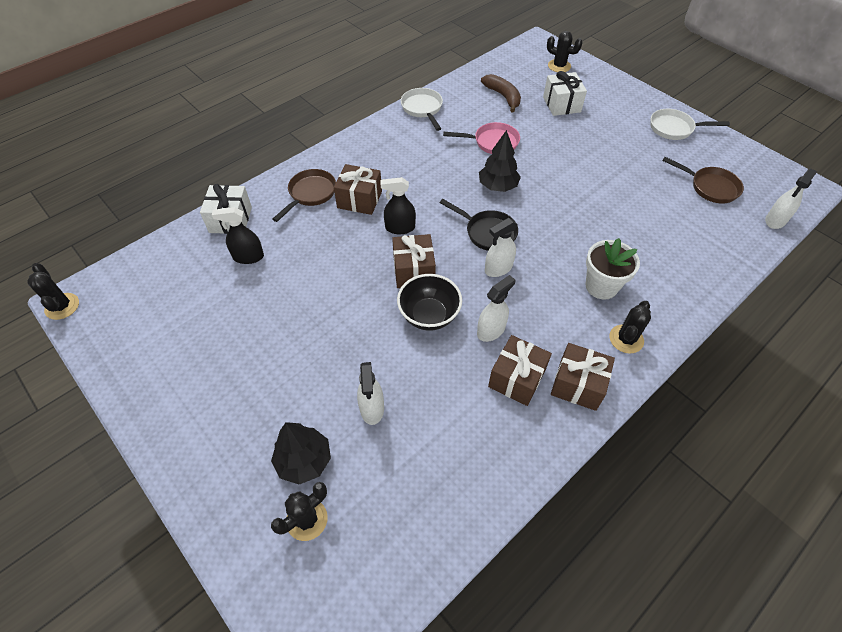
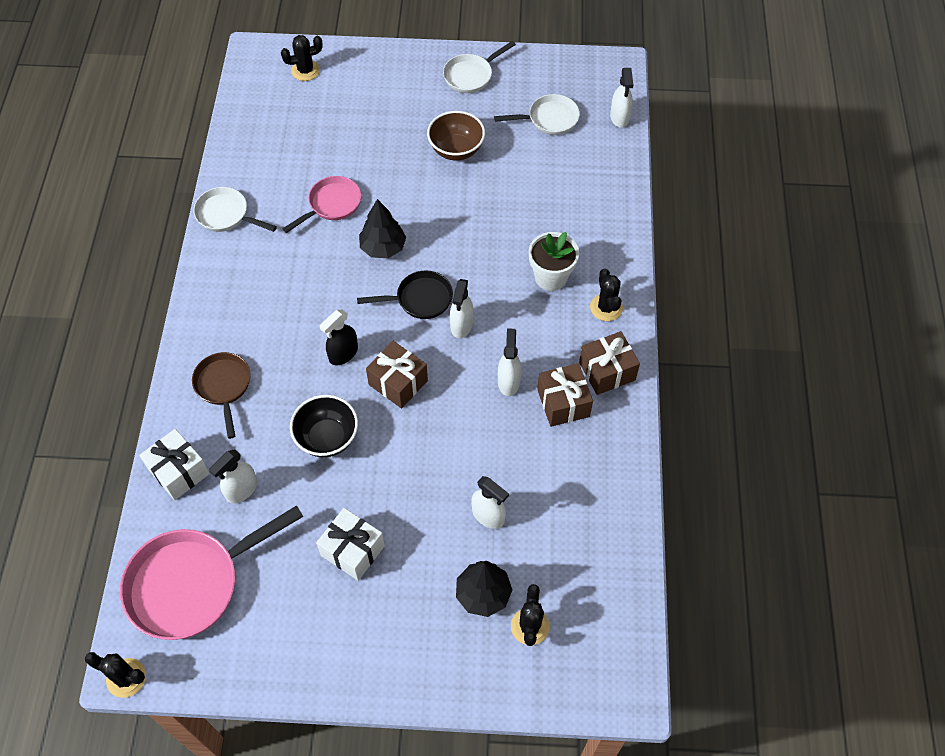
camera: 45 degrees left, 5 degrees up
black spray bottle [212,207,264,264] -> white spray bottle [209,449,257,504]
brown gift [334,164,382,215] -> none
black bowl [397,274,462,331] -> black bowl moved to [290,395,358,457]
brown banana [481,74,521,113] -> none
white gift [543,71,587,116] -> white gift moved to [316,508,385,581]
brown pan [662,157,744,203] -> white pan [494,94,580,135]
none -> pink pan [120,505,303,640]
none -> brown bowl [427,111,485,161]

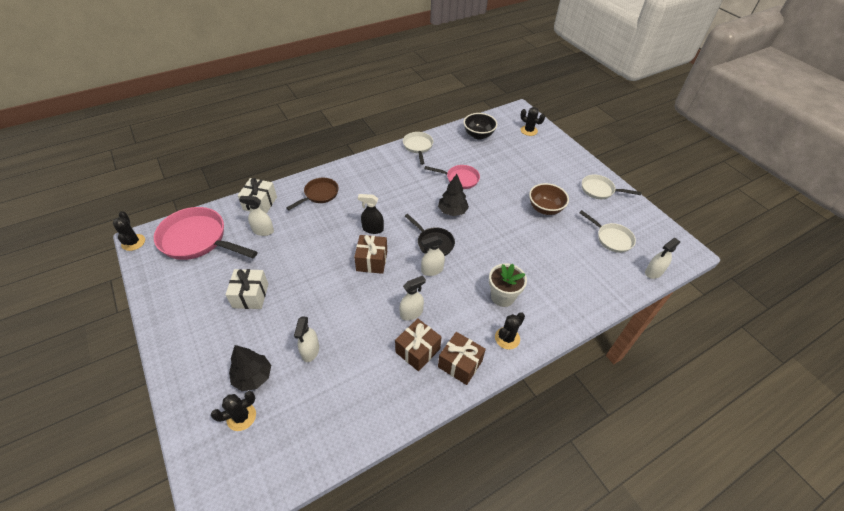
camera: 55 degrees right, 10 degrees down
black bowl [290,395,358,457] -> black bowl moved to [464,113,497,140]

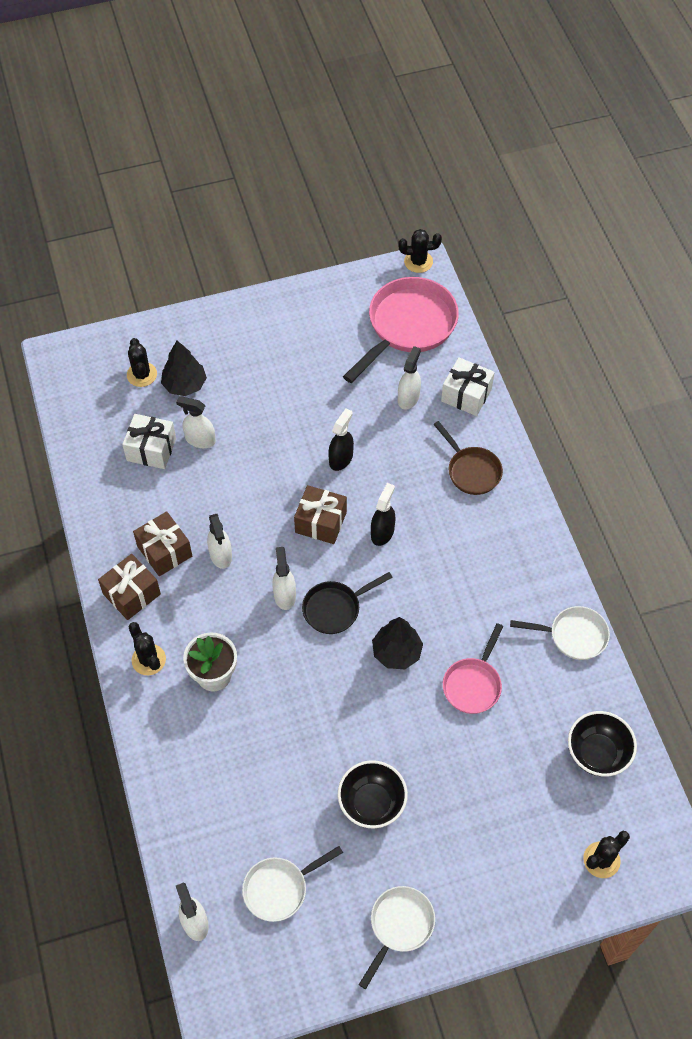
camera: 105 degrees right, 10 degrees up
white gift [225,269,268,309] -> white gift moved to [122,414,176,469]
brown bowl [529,183,569,215] -> black bowl [338,760,408,829]
none -> black spray bottle [328,408,354,471]

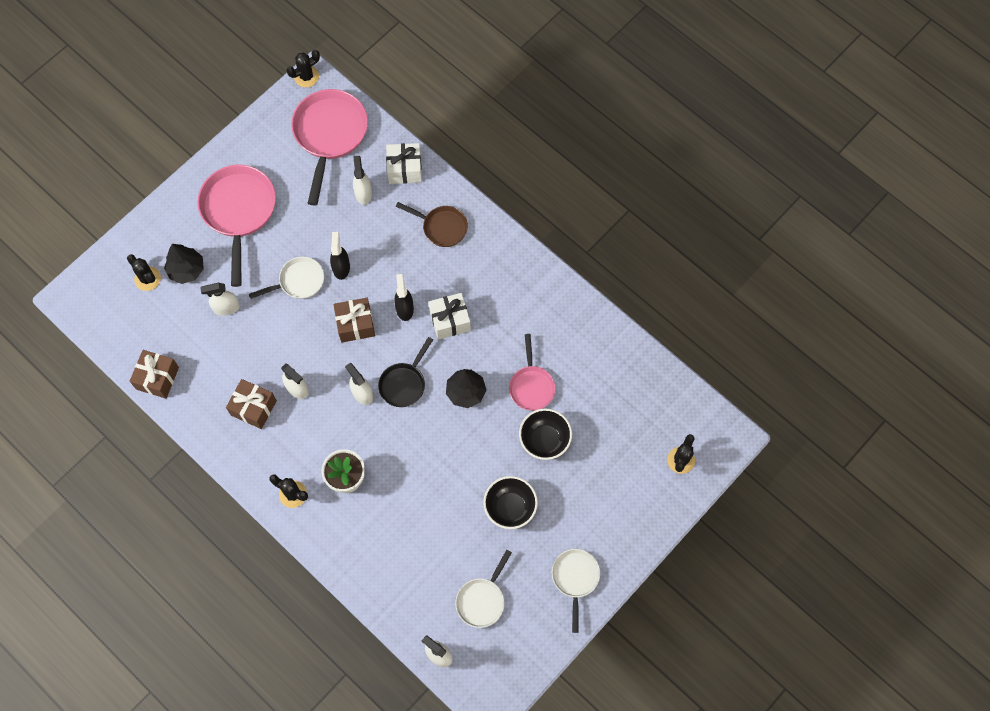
camera: 30 degrees left, 10 degrees up
brown gift [98,554,161,620] -> brown gift moved to [130,350,179,399]
white gift [122,414,176,469] -> white gift moved to [428,293,471,340]
white pan [510,606,610,660] -> white pan moved to [249,257,324,299]
black bowl [568,711,637,776] -> black bowl moved to [519,408,572,460]
none -> pink pan [197,165,276,287]

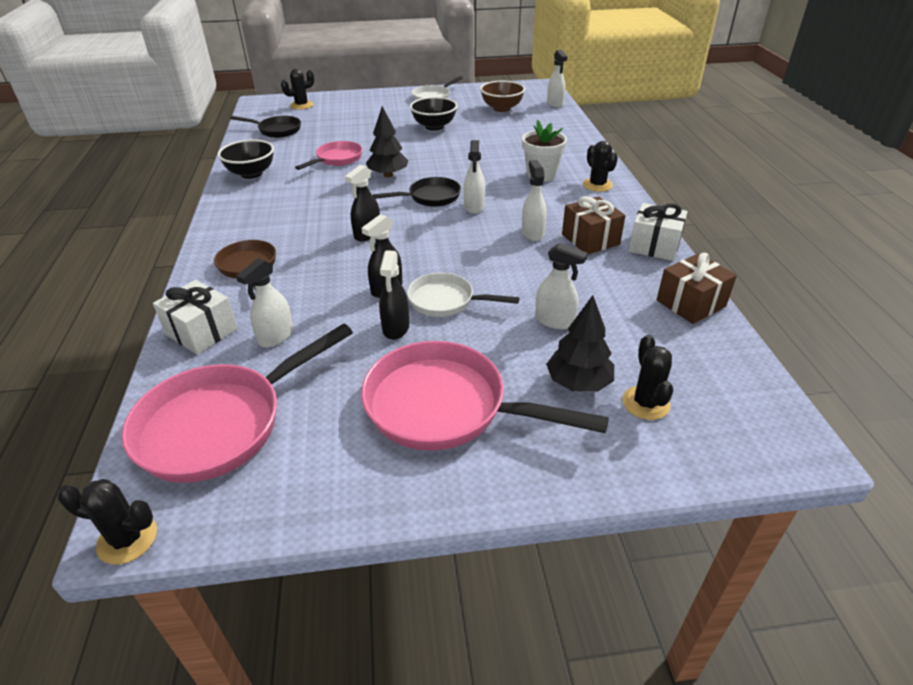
camera: 140 degrees left, 30 degrees down
pink pan [197,165,276,287] -> pink pan turned 75 degrees clockwise [361,341,609,451]
brown gift [333,298,375,343] -> none
white gift [428,293,471,340] -> white gift moved to [629,203,687,261]
white pan [455,549,512,628] -> brown bowl [480,81,525,112]
black bowl [519,408,572,460] -> black bowl moved to [218,139,274,179]
none -> black pan [230,116,301,138]
none -> black spray bottle [379,250,409,340]

